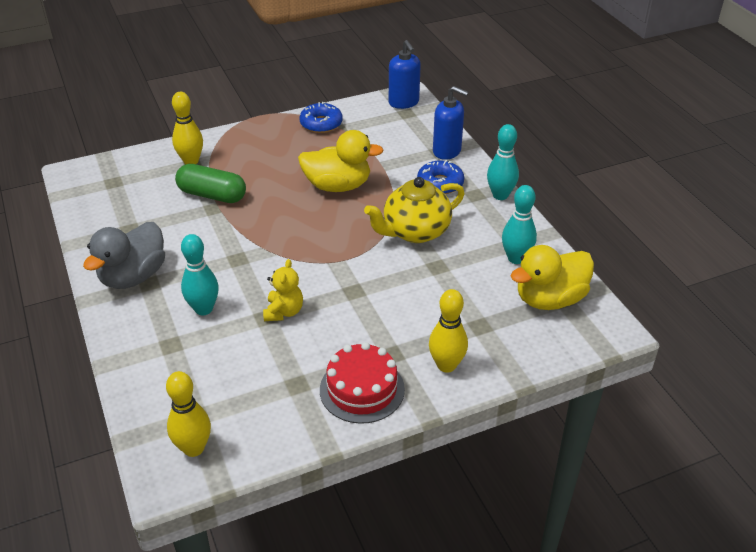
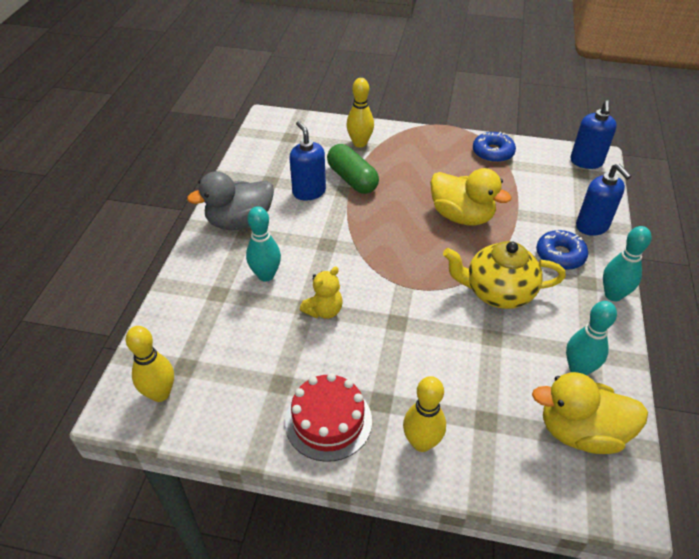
camera: 35 degrees right, 5 degrees up
none -> blue soap dispenser [290,121,326,201]

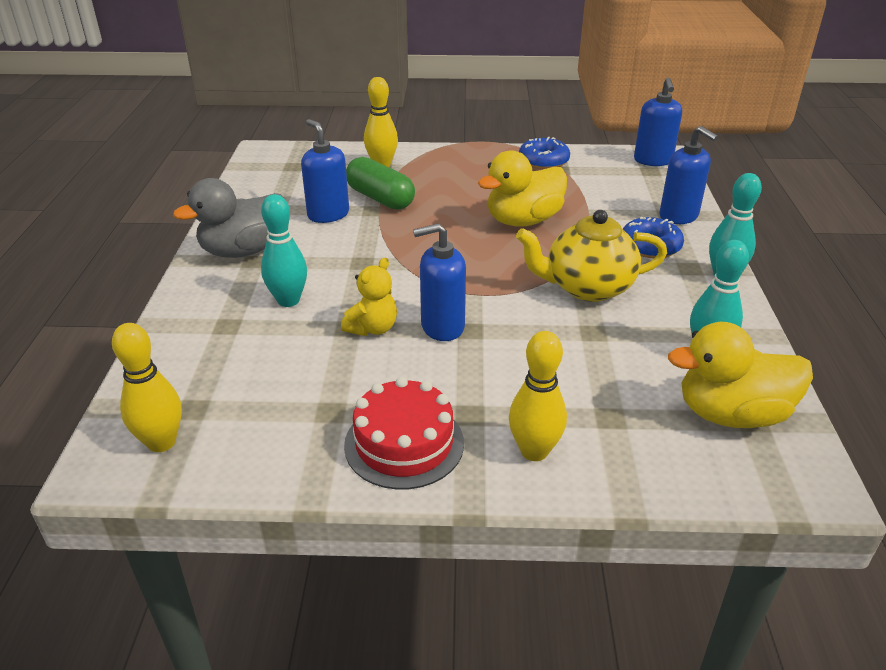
camera: 10 degrees left, 10 degrees down
yellow duck [430,168,512,225] -> yellow duck turned 120 degrees clockwise [478,150,567,227]
none -> blue soap dispenser [413,223,466,341]

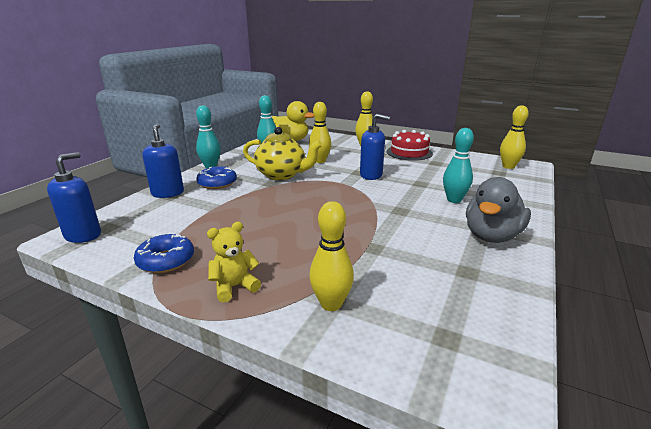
camera: 155 degrees left, 10 degrees down
grey duck [173,178,284,258] -> grey duck turned 135 degrees clockwise [466,177,531,243]
blue soap dispenser [301,119,349,223] -> none
yellow teddy bear [341,258,397,336] -> yellow teddy bear moved to [207,222,261,303]
green capsule [346,157,415,210] -> none
yellow duck [478,150,567,227] -> none
none -> yellow bowling pin [309,102,331,163]

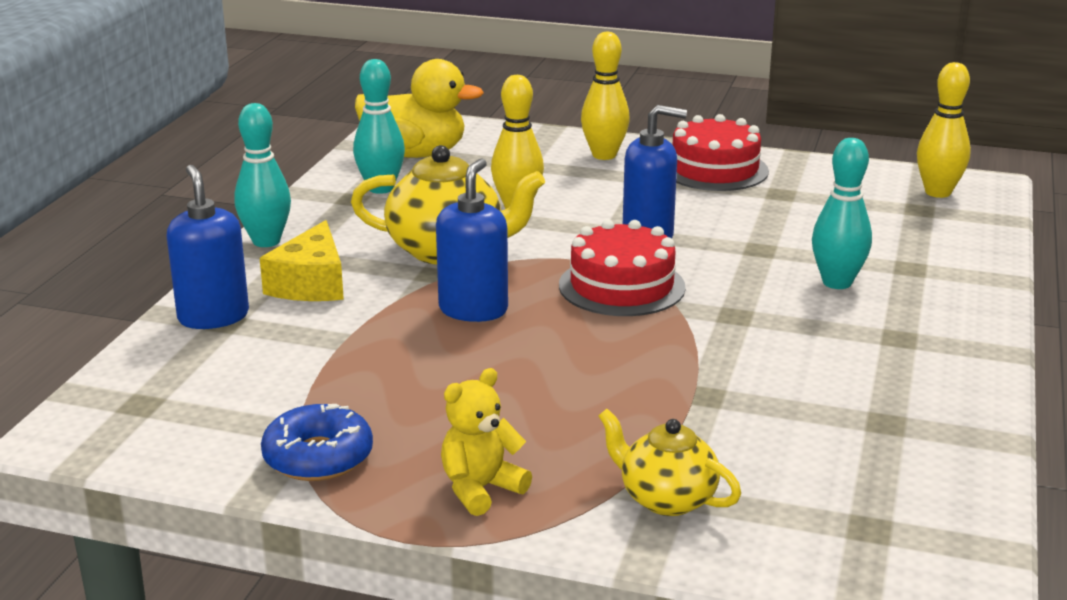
camera: 10 degrees left, 0 degrees up
blue soap dispenser [47,152,101,243] -> blue soap dispenser moved to [436,159,508,322]
blue donut [196,166,237,189] -> yellow cheese [260,220,344,301]
yellow bowling pin [309,201,354,311] -> yellow teapot [598,409,741,516]
grey duck [466,177,531,243] -> none
none -> red cake [559,220,686,316]

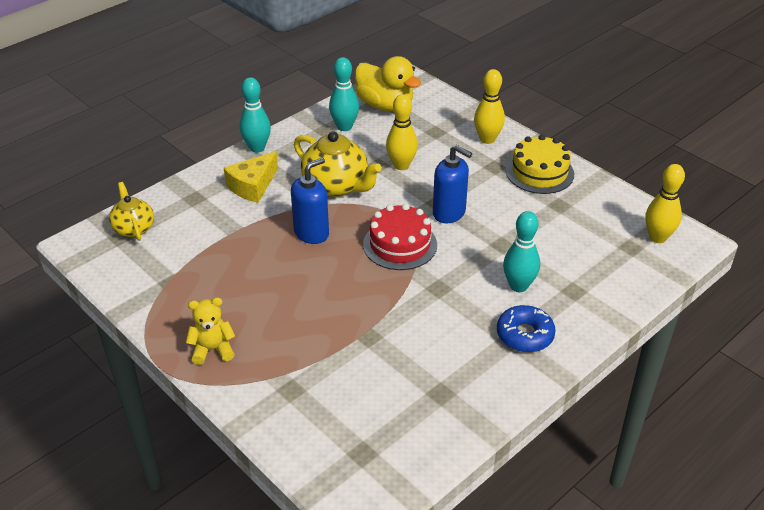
camera: 30 degrees right, 15 degrees up
blue soap dispenser [167,165,249,329] -> none
blue donut [261,404,373,481] -> blue donut moved to [497,305,556,352]
yellow teapot [598,409,741,516] -> yellow teapot moved to [109,182,154,241]
red cake [672,114,769,191] -> yellow cake [506,134,574,194]

